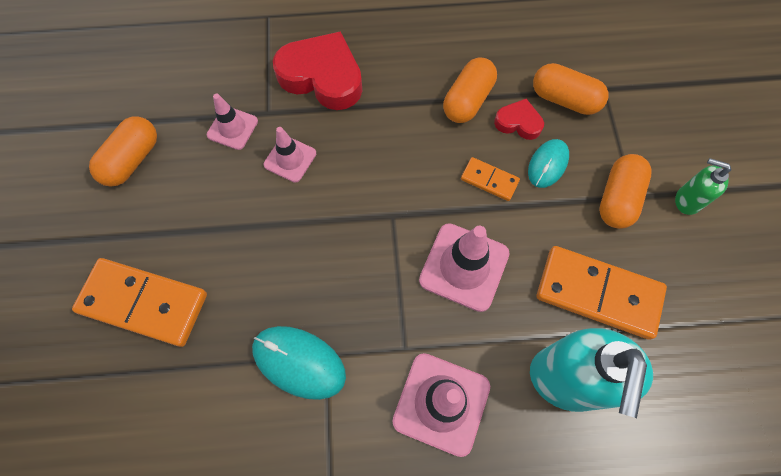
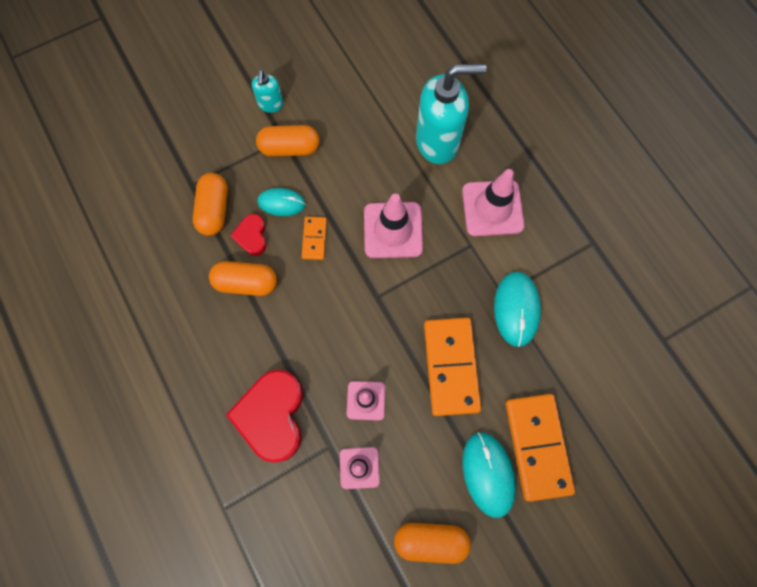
camera: 115 degrees left, 5 degrees up
orange domino [537,246,667,340] -> orange domino moved to [424,318,481,416]
green soap dispenser [675,158,732,215] -> turquoise soap dispenser [252,70,284,113]
none -> turquoise mouse [462,432,516,518]

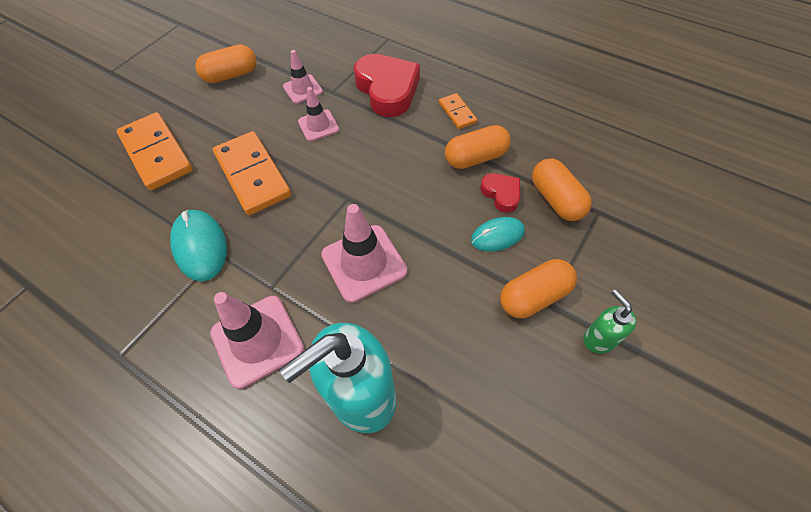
camera: 155 degrees right, 15 degrees down
turquoise soap dispenser [252,70,284,113] -> green soap dispenser [583,289,636,353]
orange domino [302,217,327,260] -> orange domino moved to [439,93,477,129]
turquoise mouse [462,432,516,518] -> none

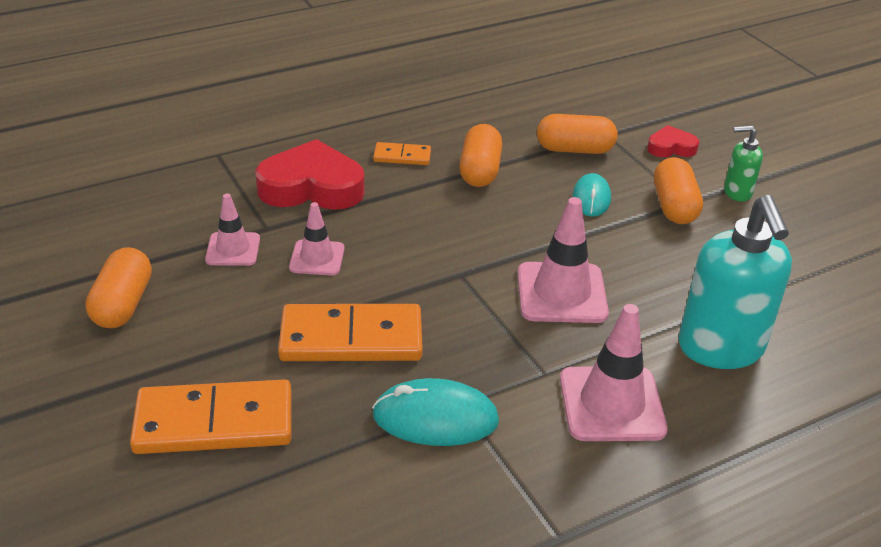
camera: 65 degrees left, 20 degrees down
red heart [480,173,520,213] -> red heart moved to [647,125,699,157]

